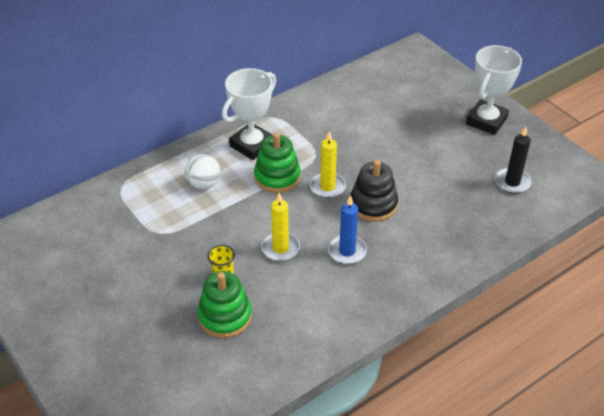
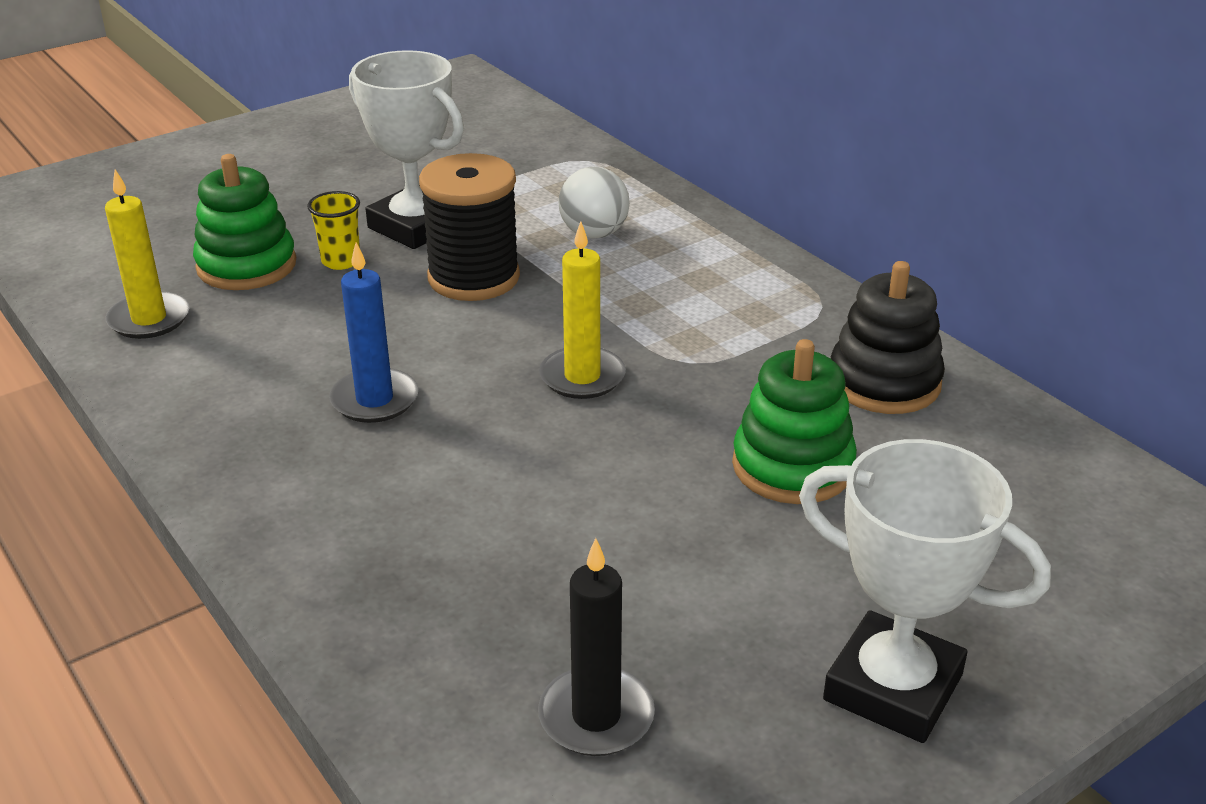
camera: 90 degrees right, 10 degrees down
white trophy [222,68,276,160] -> white trophy moved to [349,50,464,249]
green stacking toy [254,133,301,193] -> green stacking toy moved to [732,339,857,504]
yellow candle [261,193,300,261] -> yellow candle moved to [105,169,189,339]
black stacking toy [350,160,398,221] -> black stacking toy moved to [831,261,945,414]
none -> black spool [419,153,520,301]

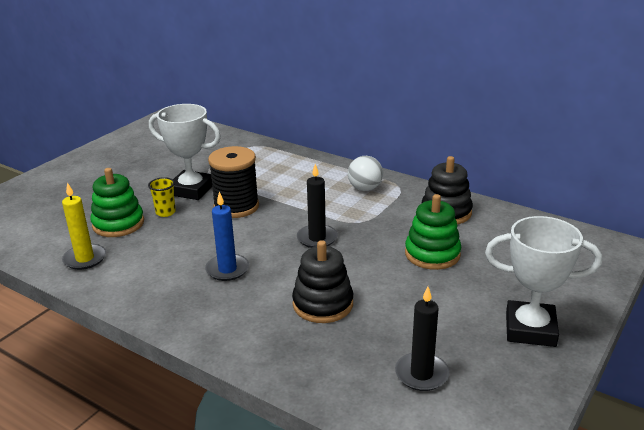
camera: 20 degrees left, 5 degrees down
yellow candle [539,222,626,399] -> black candle [297,164,338,248]
white ball [558,167,630,239] -> white ball moved to [348,156,383,191]
none -> black stacking toy [292,240,353,323]

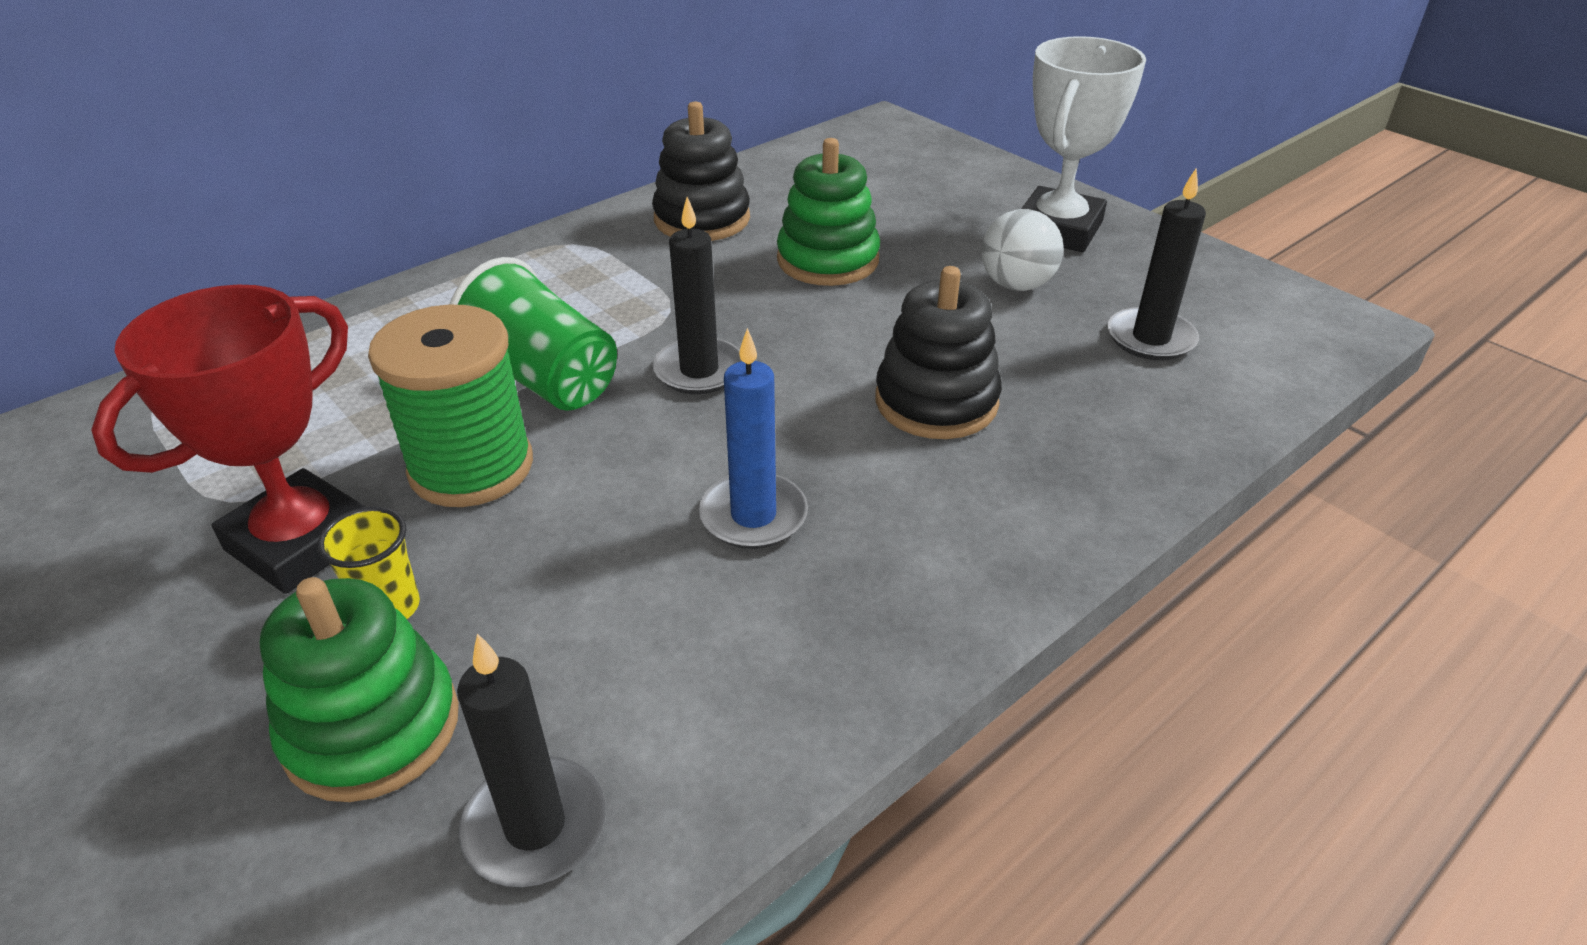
camera: 75 degrees left, 10 degrees up
yellow candle [62,182,106,270] -> black candle [457,633,606,887]
white trophy [149,104,221,200] -> red trophy [91,285,366,594]
black spool [208,146,259,218] -> green spool [368,305,533,507]
white ball [348,156,383,191] -> white ball moved to [981,209,1064,291]
none -> green cup [449,257,617,411]

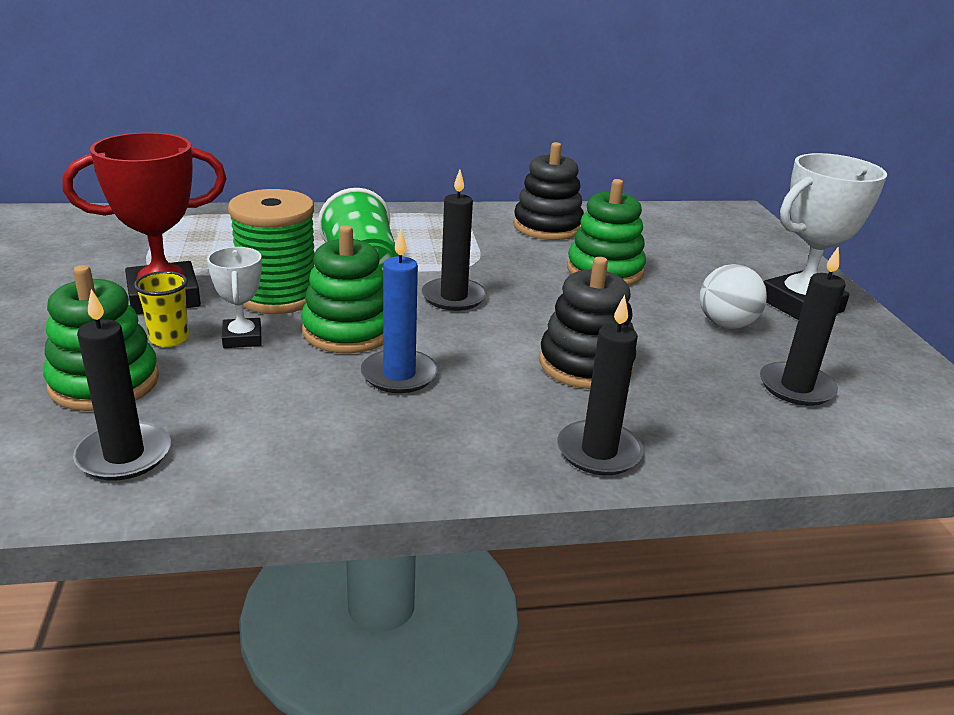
camera: 30 degrees right, 10 degrees down
none -> white trophy [207,247,262,348]
none -> green stacking toy [301,225,383,353]
none -> black candle [557,295,644,475]

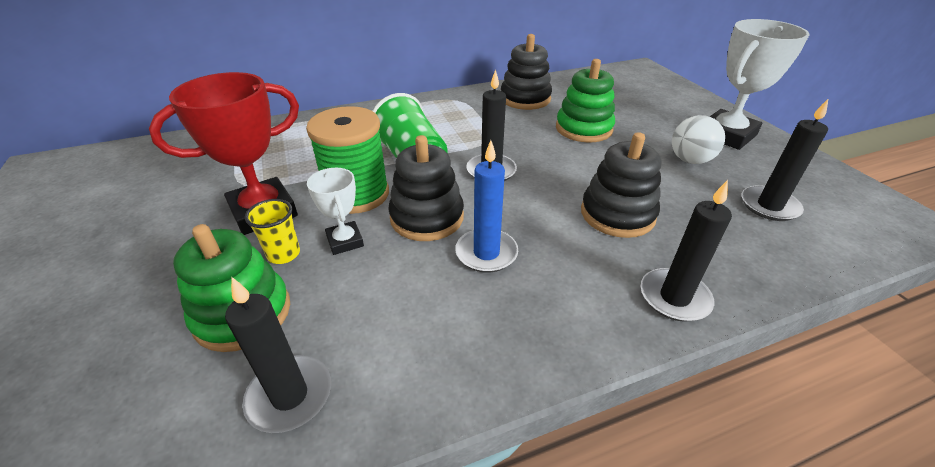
camera: 10 degrees left, 10 degrees up
green stacking toy [301,225,383,353] -> black stacking toy [388,135,464,241]

